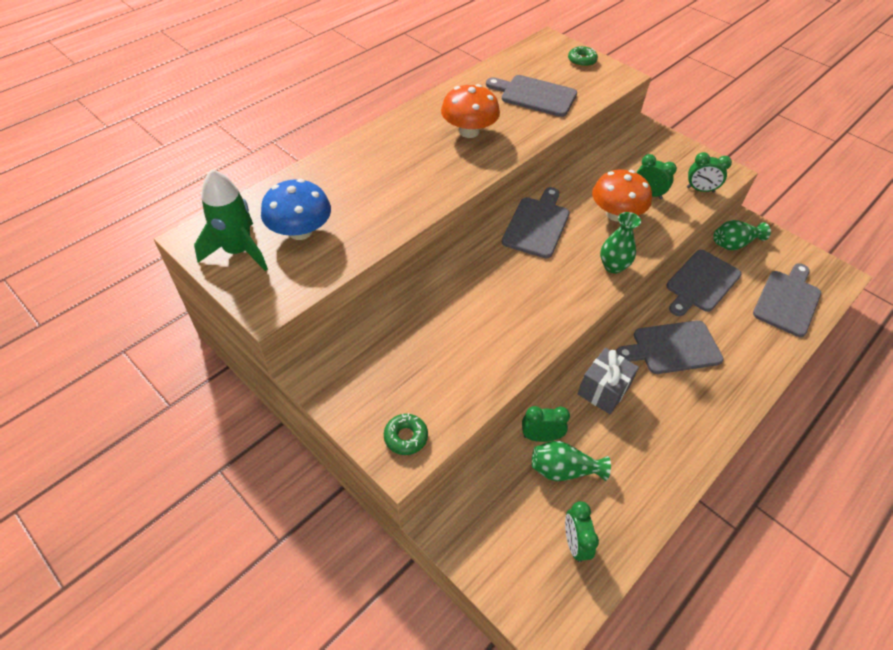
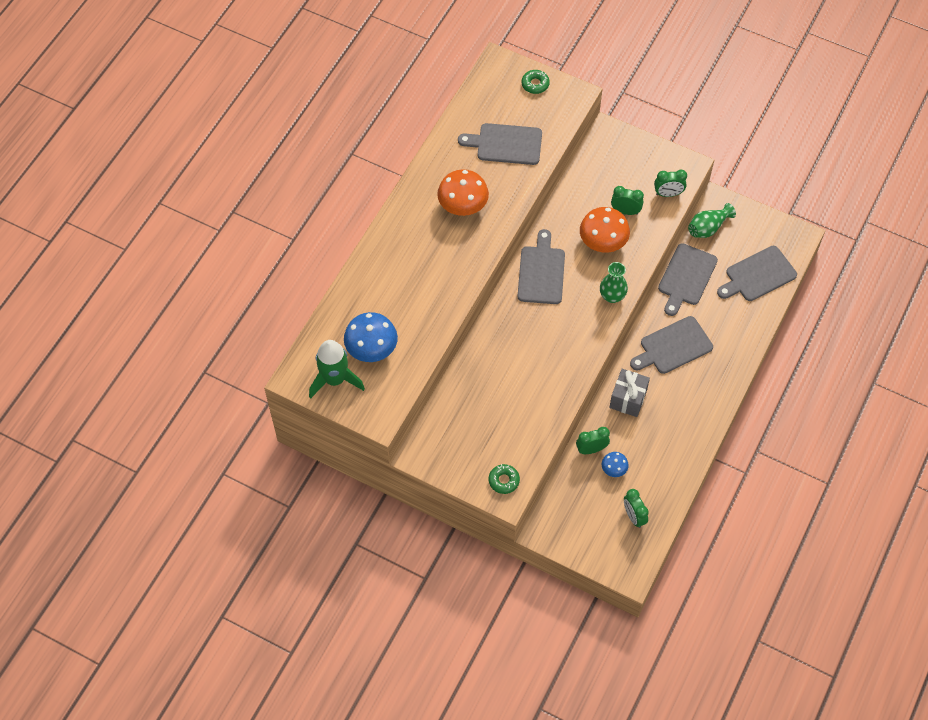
camera: 15 degrees left, 10 degrees up
green vase [532,441,611,481] -> blue mushroom [602,452,629,477]
grey cutting board [753,263,821,337] -> grey cutting board turned 135 degrees counterclockwise [717,246,797,301]

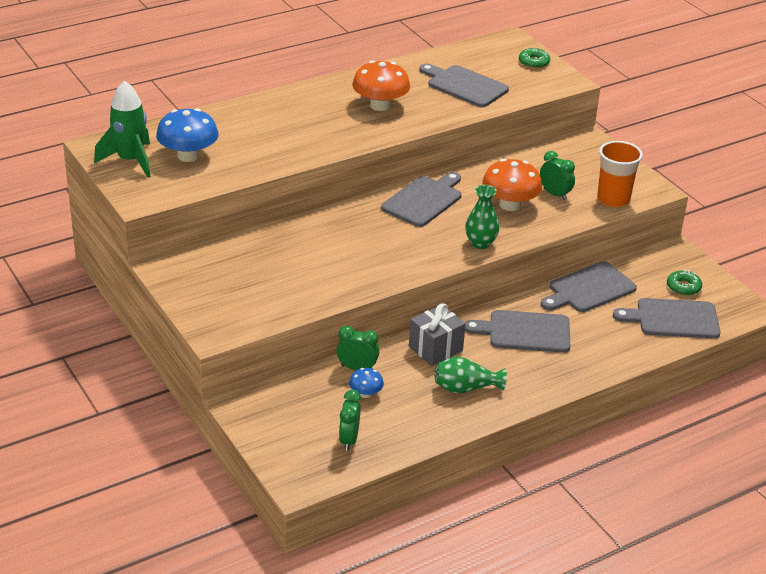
camera: 30 degrees right, 25 degrees down
green donut [489,464,520,494] -> green donut moved to [667,270,702,296]
green clock [654,170,687,197] -> orange cup [597,141,643,208]
green vase [688,203,736,238] -> green vase moved to [435,357,507,393]

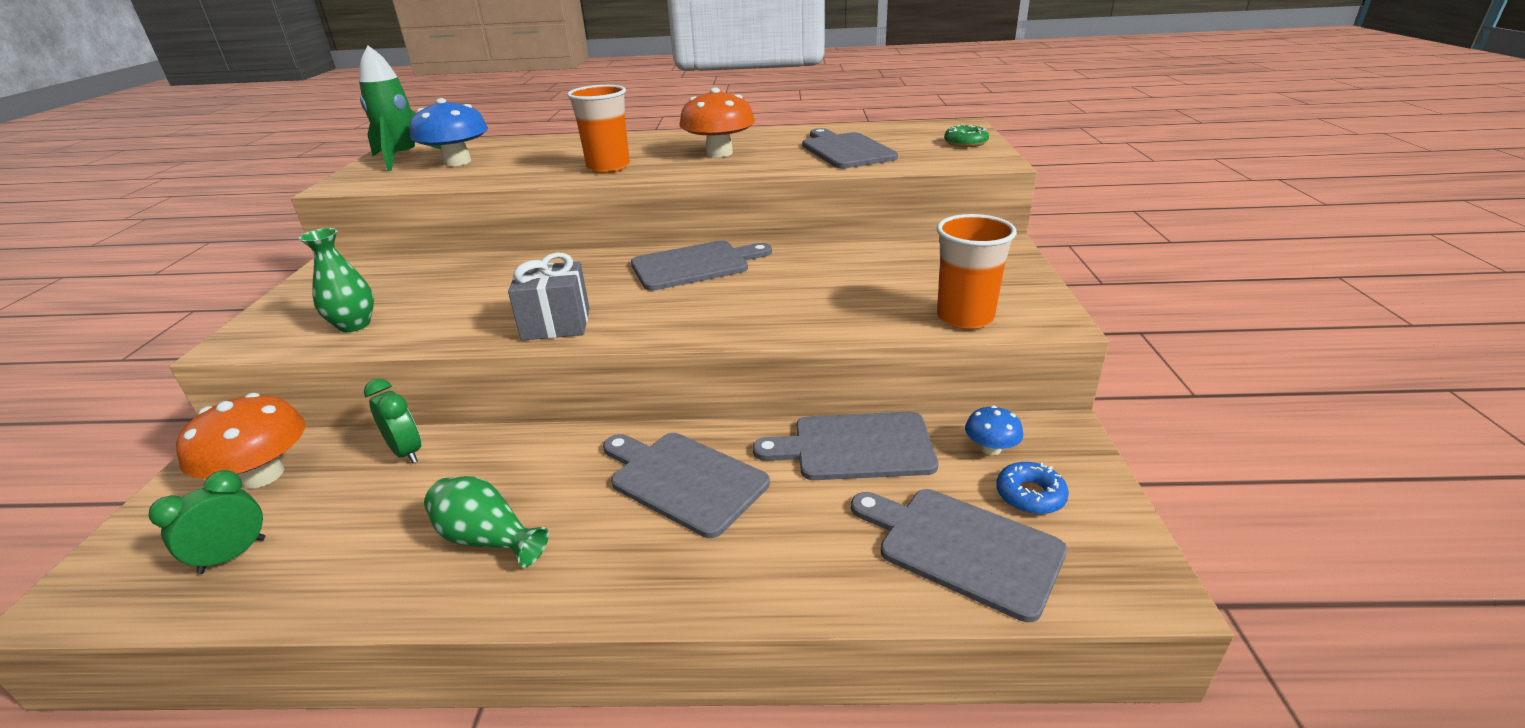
camera: 35 degrees right, 5 degrees down
blue mushroom [349,368,384,398] -> blue mushroom moved to [965,405,1023,455]
grey gift [409,303,465,366] -> grey gift moved to [508,252,590,340]
green vase [465,185,499,249] -> green vase moved to [299,228,374,332]
orange mushroom [482,159,542,211] -> orange mushroom moved to [176,393,305,489]
green clock [540,151,575,200] -> none
green donut [667,270,702,296] -> blue donut [996,462,1069,514]
none -> orange cup [567,85,630,173]

